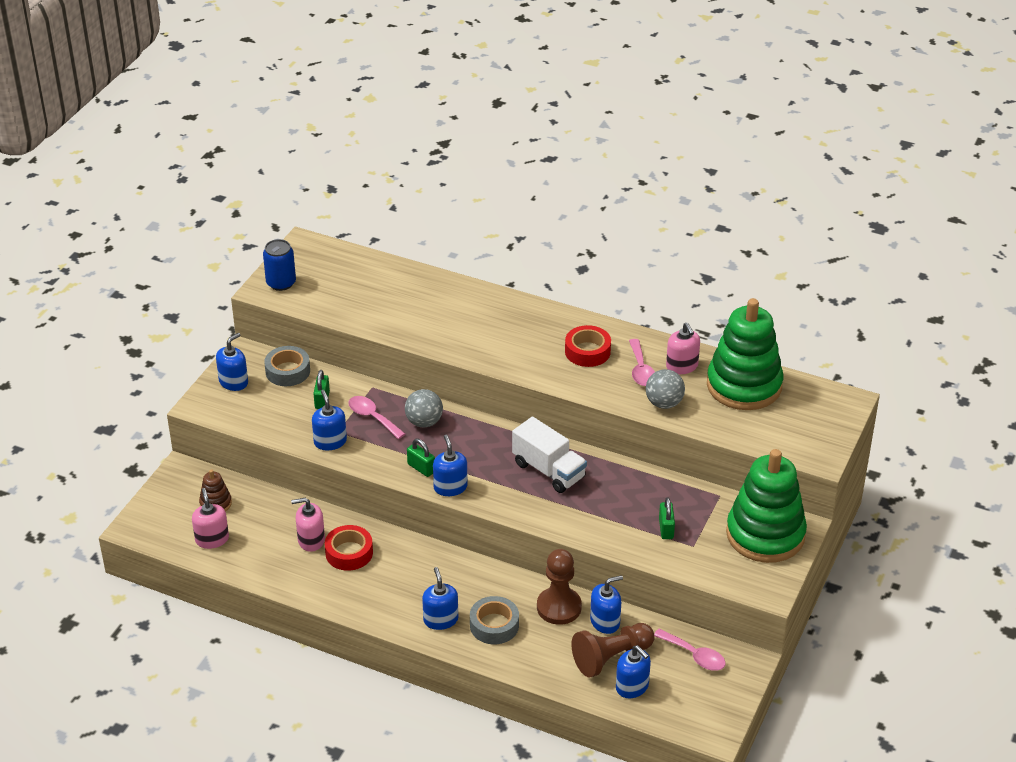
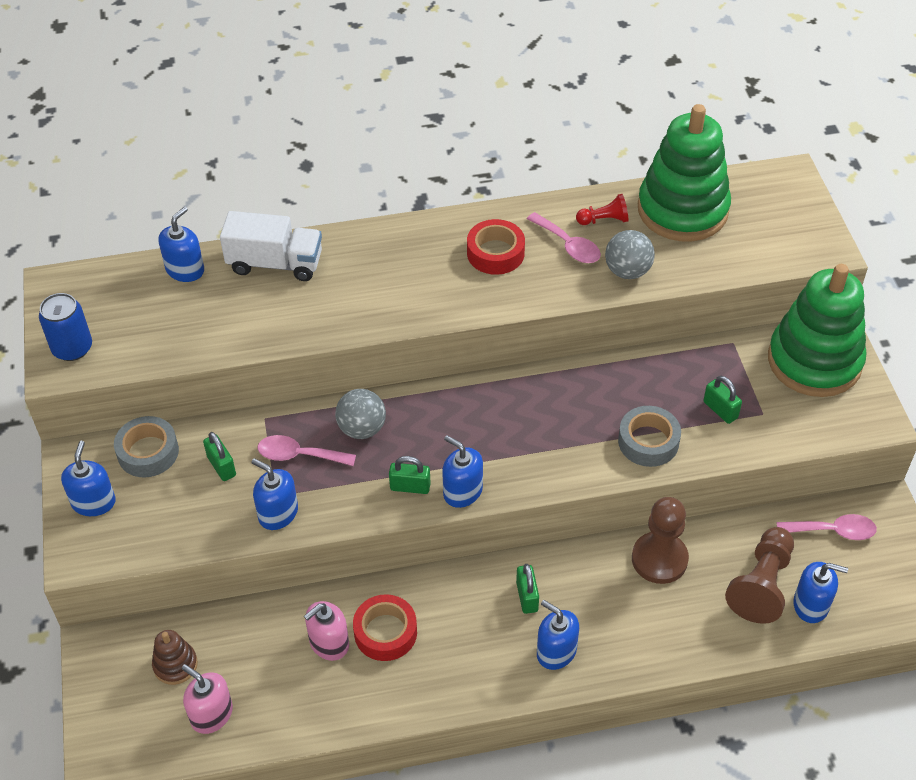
camera: 35 degrees left, 10 degrees up
grey tape [470,596,519,644] -> grey tape moved to [618,406,681,467]
white truck [512,417,587,493] -> white truck moved to [220,211,322,281]
blue soap dispenser [590,575,623,634] -> blue soap dispenser moved to [159,207,204,282]
pink soap dispenser [666,322,700,374] -> red pawn [576,194,629,225]
none -> green padlock [516,564,539,614]

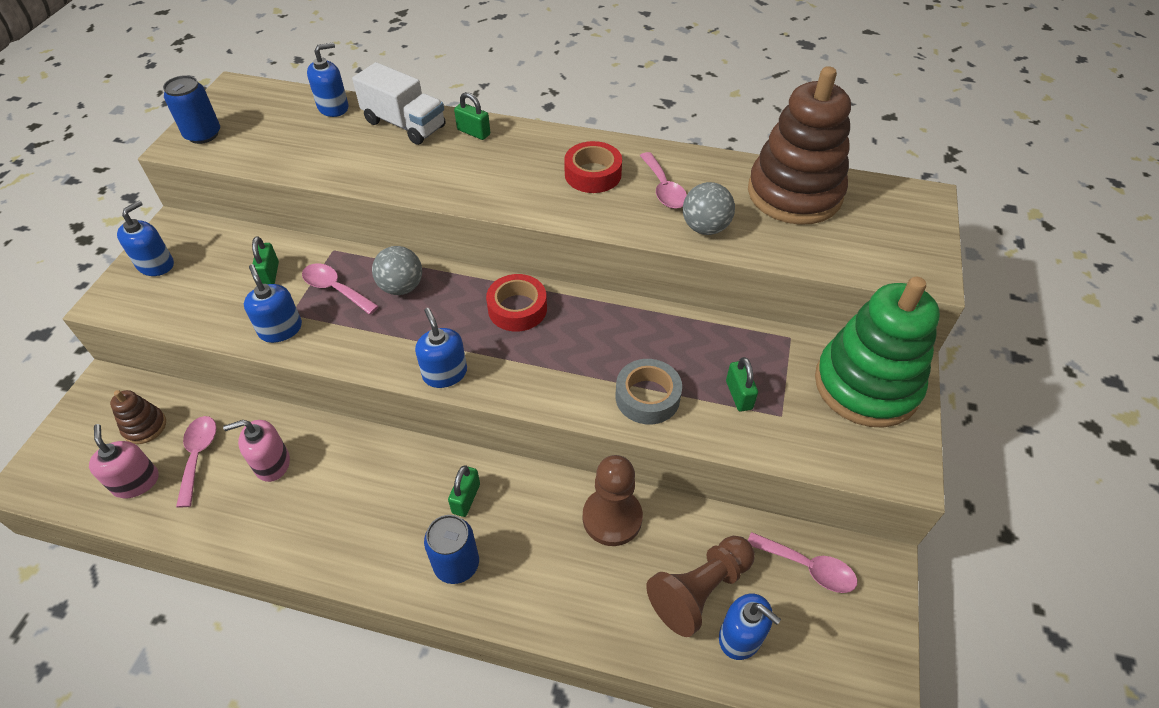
camera: 25 degrees right, 0 degrees up
grey tape [114,416,179,477] -> none
red tape [353,594,417,661] -> red tape moved to [486,274,547,332]
green padlock [389,456,431,494] -> green padlock moved to [454,92,490,140]
blue soap dispenser [537,600,579,670] -> blue can [424,515,479,584]
red pawn [576,194,629,225] -> none
green stacking toy [638,104,731,241] -> brown stacking toy [748,66,851,225]
none -> pink spoon [176,416,217,507]

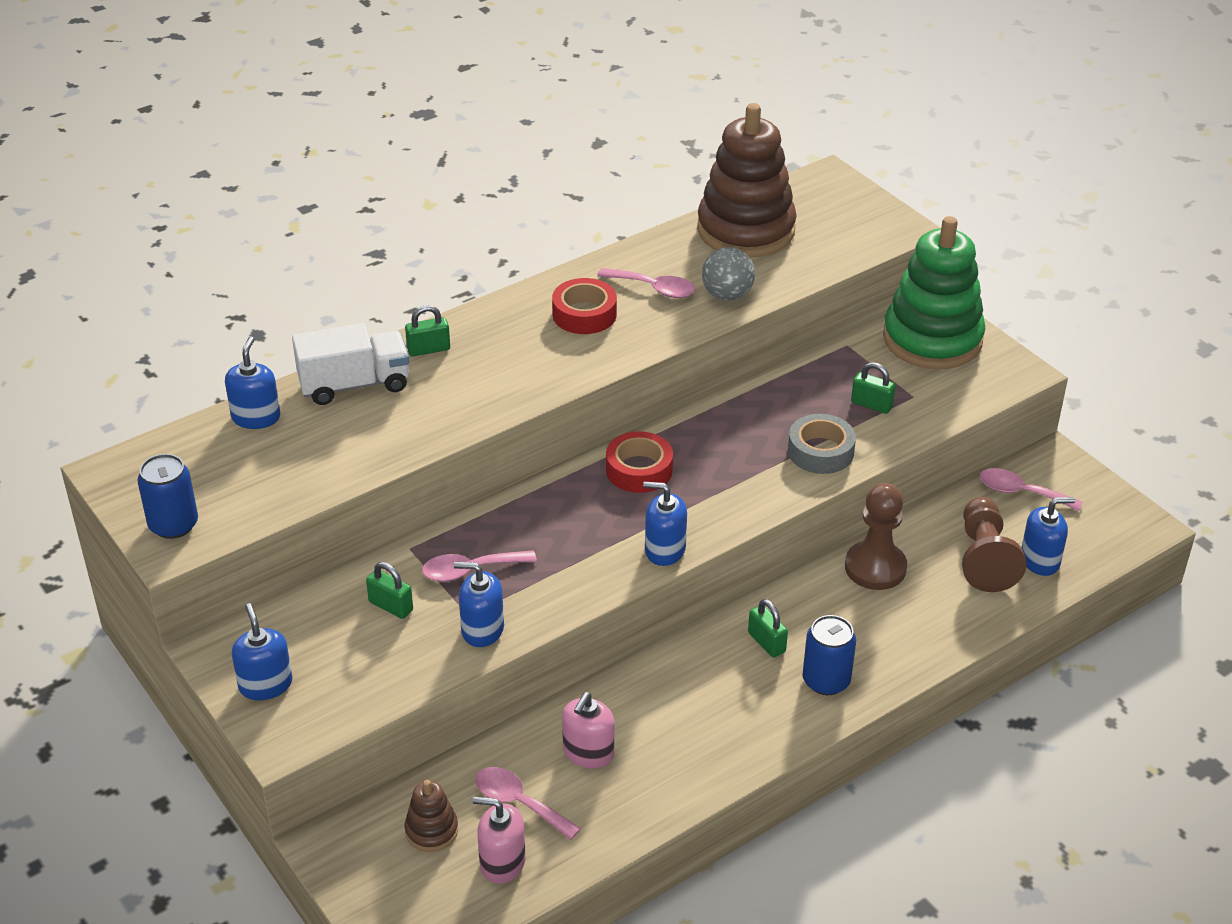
camera: 50 degrees left, 10 degrees down
grey ball [372,246,422,295] -> none
pink spoon [748,532,857,593] -> pink spoon turned 135 degrees counterclockwise [980,468,1083,511]

